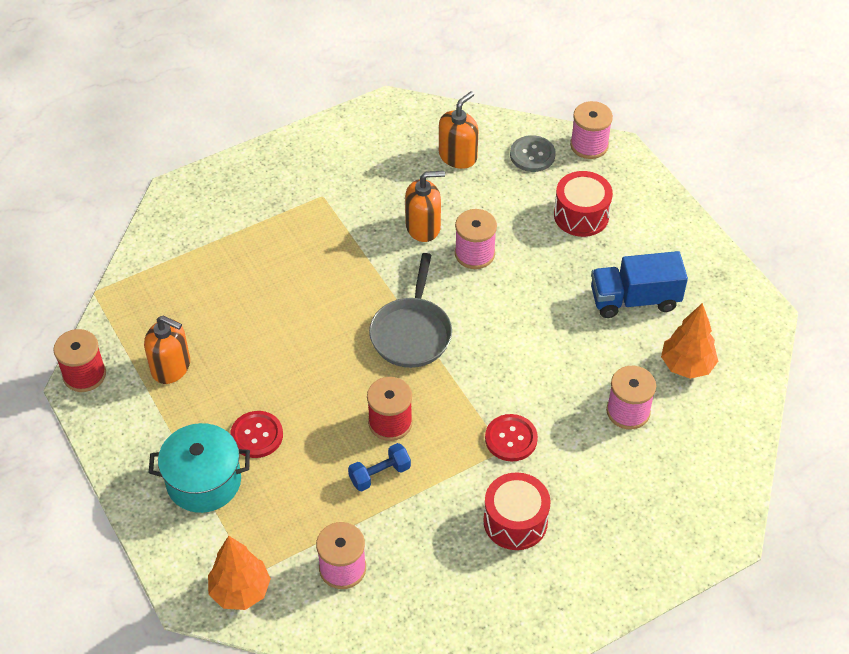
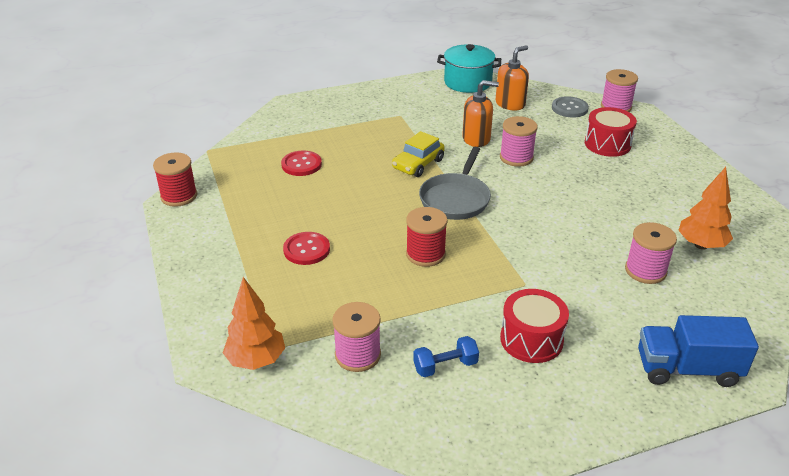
camera: 10 degrees right, 15 degrees down
orange soap dispenser [144,315,190,384] -> none
turquoise pot [149,423,250,513] -> turquoise pot moved to [437,44,501,93]
blue dumbbell [348,443,411,491] -> blue dumbbell moved to [413,336,479,377]
red button [485,414,538,461] -> red button moved to [281,150,322,176]
blue truck [591,251,688,318] -> blue truck moved to [638,315,759,387]
none -> yellow car [392,131,445,177]

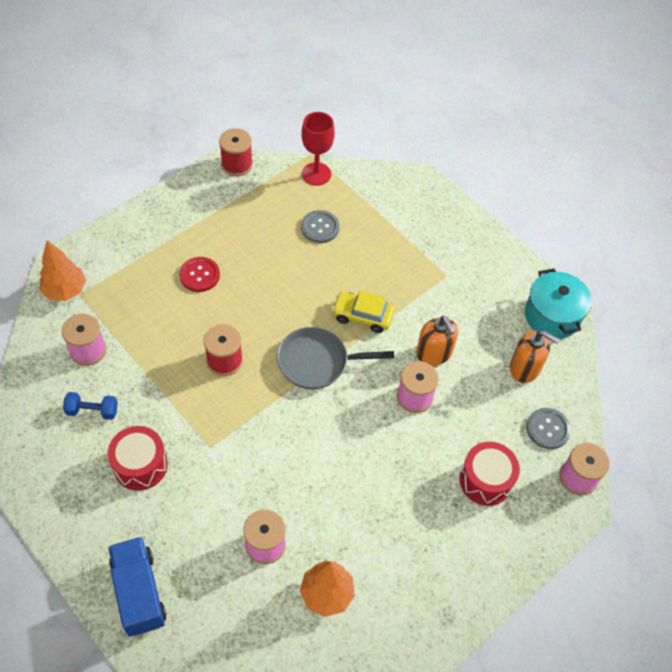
camera: 65 degrees right, 20 degrees up
red button [281,150,322,176] -> grey button [301,210,340,243]
blue dumbbell [413,336,479,377] -> blue dumbbell turned 45 degrees counterclockwise [63,392,118,420]
none -> red goblet [301,112,335,186]

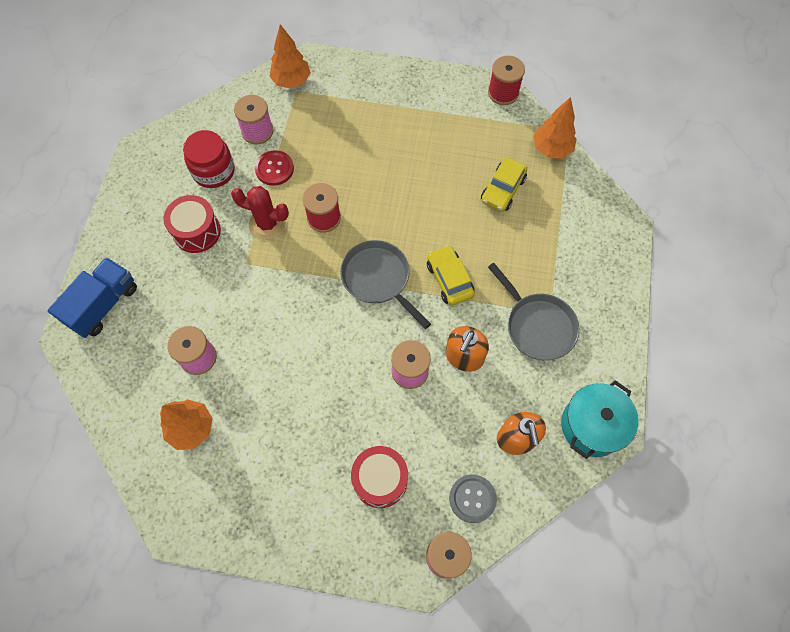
camera: 55 degrees right, 10 degrees up
blue dumbbell [63,392,118,420] -> red jar [183,130,235,188]
red button [179,257,220,292] -> red button moved to [255,150,294,186]
red goblet [301,112,335,186] -> orange tree [533,97,577,159]
grey button [301,210,340,243] -> yellow car [481,158,527,212]
none -> red cactus [231,186,289,240]
none -> grey pan [488,263,579,360]

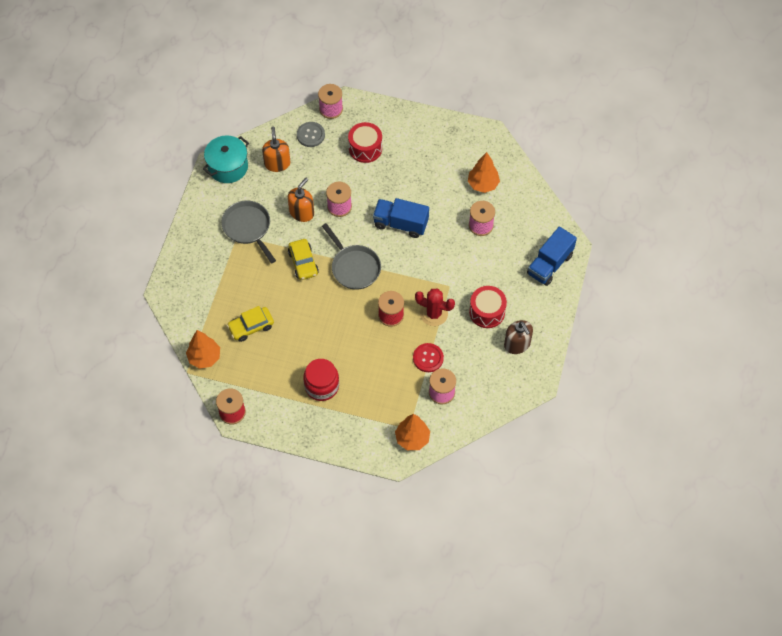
camera: 175 degrees left, 5 degrees down
red jar [183,130,235,188] -> red jar moved to [303,359,339,401]
yellow car [481,158,527,212] -> yellow car turned 150 degrees counterclockwise [227,306,274,342]
none -> blue truck [373,198,429,238]
none -> brown soap dispenser [504,320,533,354]

